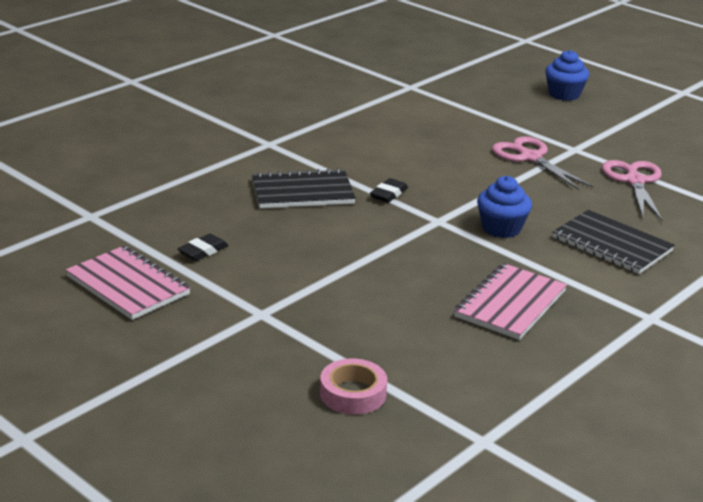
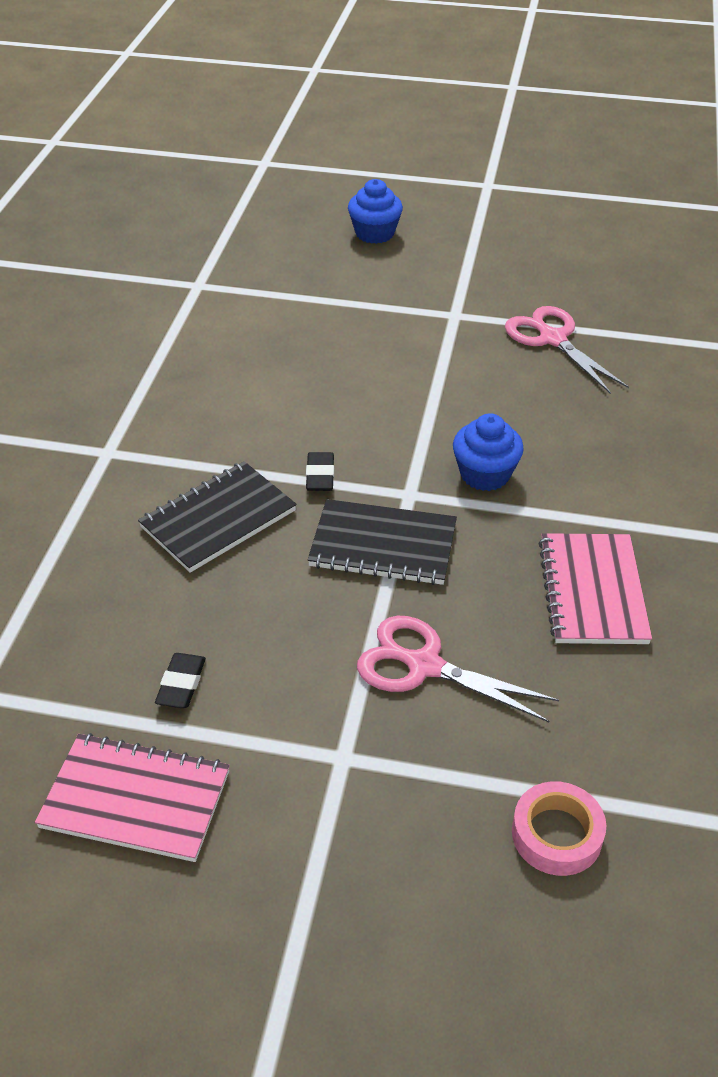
camera: 30 degrees left, 15 degrees up
pink scissors [492,136,593,190] -> pink scissors moved to [357,616,559,722]
black notebook [552,210,675,274] -> black notebook moved to [308,499,457,585]

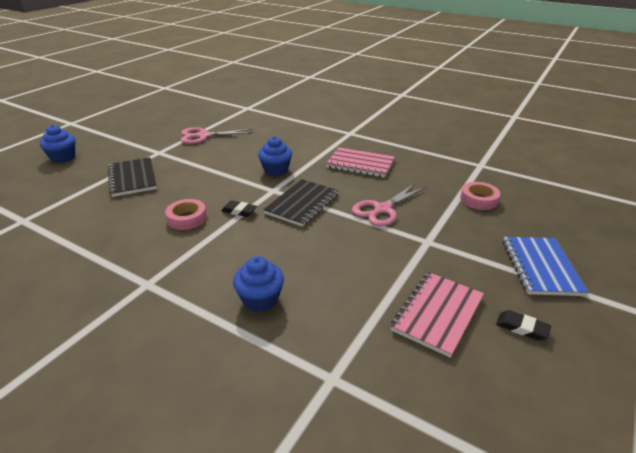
camera: 70 degrees left, 10 degrees down
black notebook [138,461,297,573] -> black notebook moved to [108,157,157,197]
black eraser [155,653,206,708] -> black eraser moved to [496,310,551,341]
none -> pink tape [165,199,207,230]
none -> blue cupcake [233,256,284,312]
none -> blue notebook [503,237,589,296]

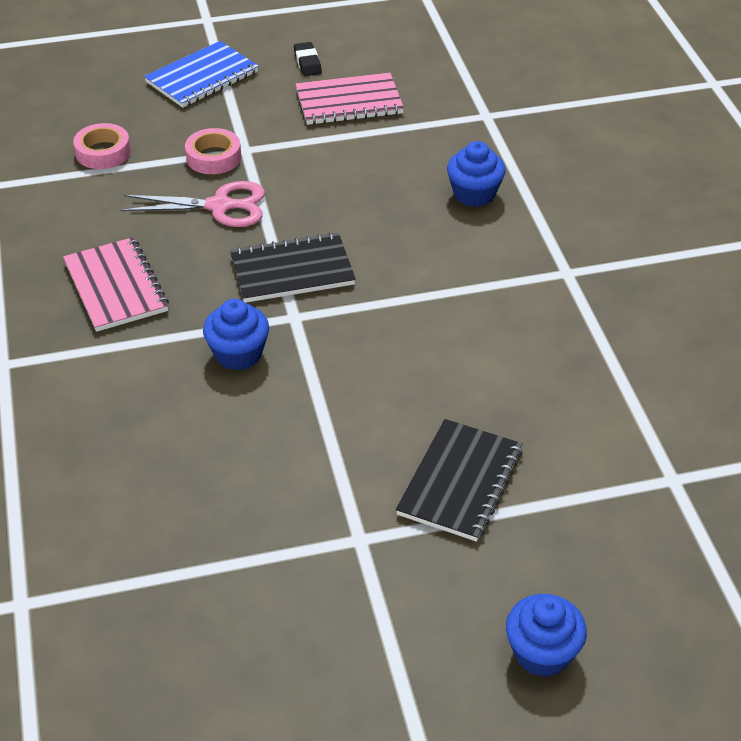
camera: 135 degrees left, 10 degrees up
pink tape [165,199,207,230] -> pink tape moved to [185,128,241,174]
pink scissors [181,127,253,144] -> none
black eraser [221,201,257,217] -> none

